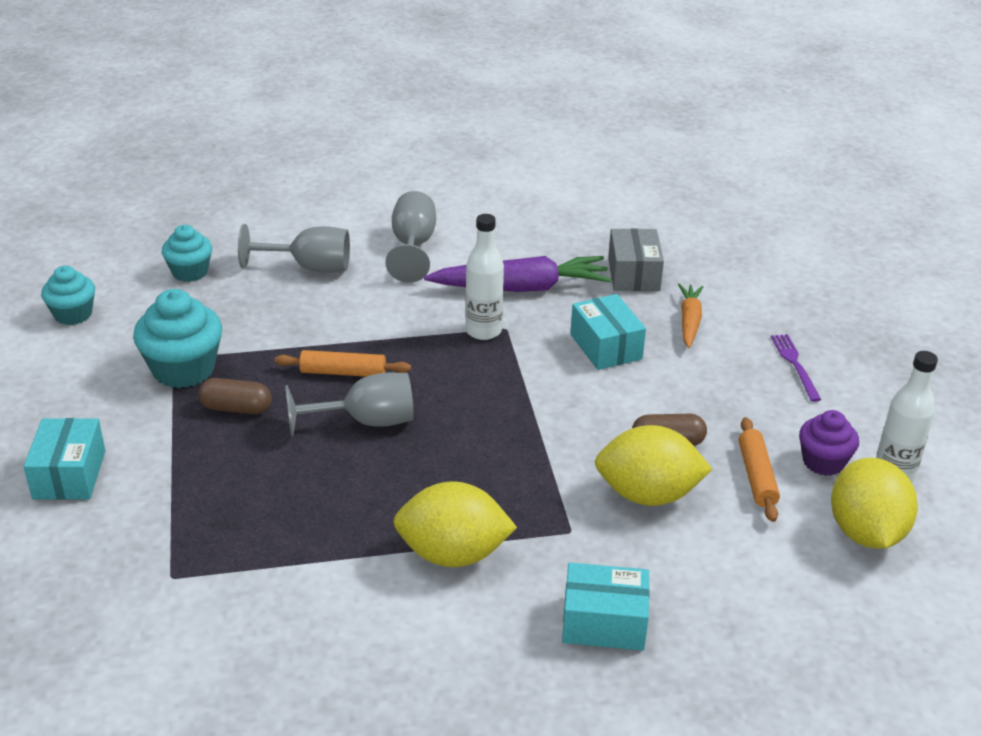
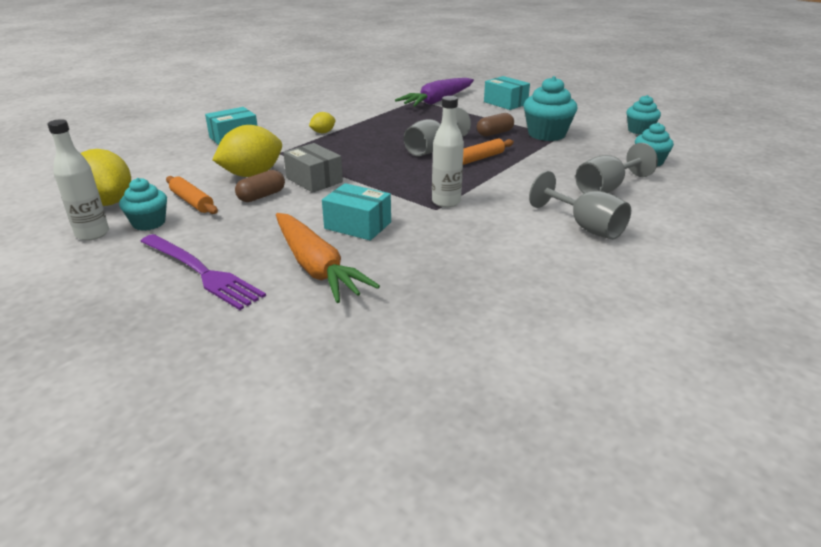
camera: 140 degrees right, 5 degrees down
yellow lemon [393,481,517,567] -> yellow lemon [309,112,335,133], size x0.48
purple carrot [424,256,611,292] -> purple carrot moved to [395,78,474,107]
grey box [608,228,664,291] -> grey box moved to [283,143,343,193]
orange carrot [678,284,703,348] -> orange carrot [276,213,380,303], size x1.78
purple fork [771,334,821,402] -> purple fork [140,234,266,310], size x1.77
purple cupcake [799,410,859,476] -> turquoise cupcake [119,178,167,231]

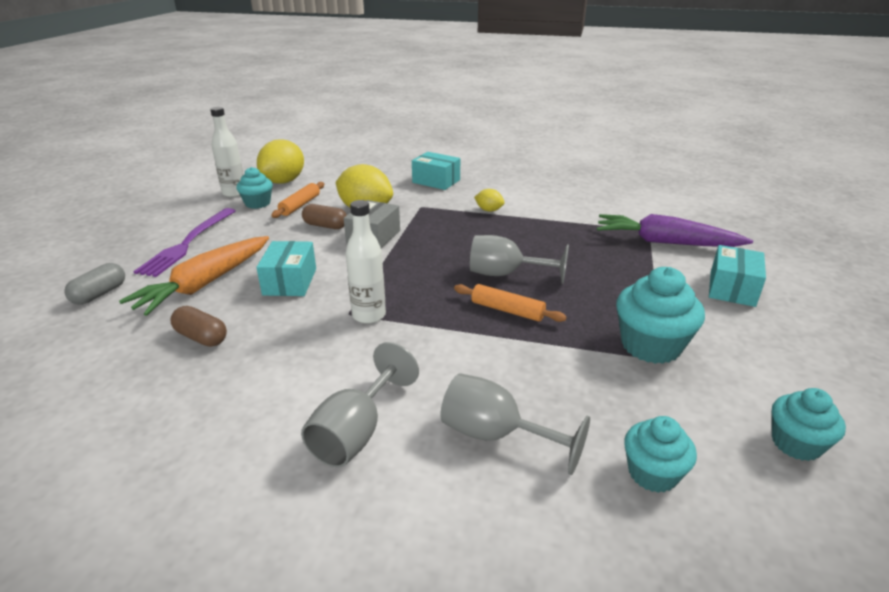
camera: 65 degrees right, 0 degrees up
brown capsule [477,113,514,136] -> brown capsule moved to [170,306,227,347]
none -> grey capsule [64,263,125,305]

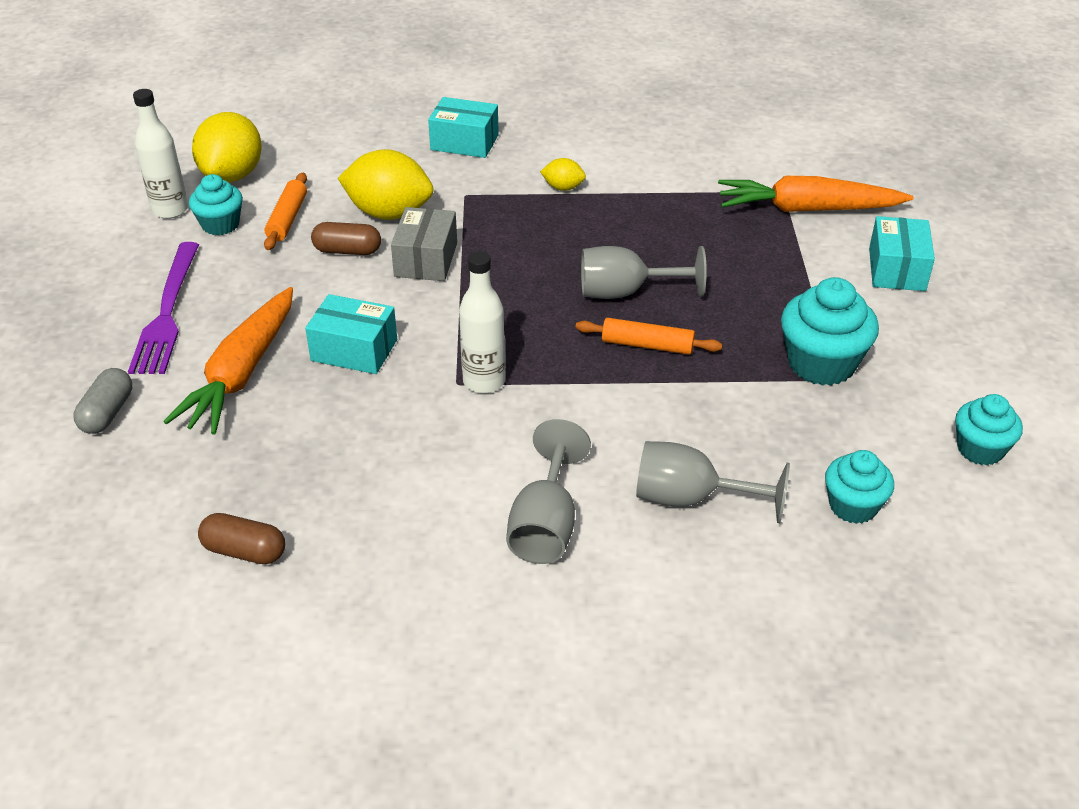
camera: 15 degrees left, 10 degrees up
brown capsule [170,306,227,347] -> brown capsule moved to [198,513,285,564]
turquoise box [256,241,316,296] -> turquoise box turned 60 degrees counterclockwise [305,294,397,374]
purple carrot [597,214,753,247] -> orange carrot [718,176,913,212]

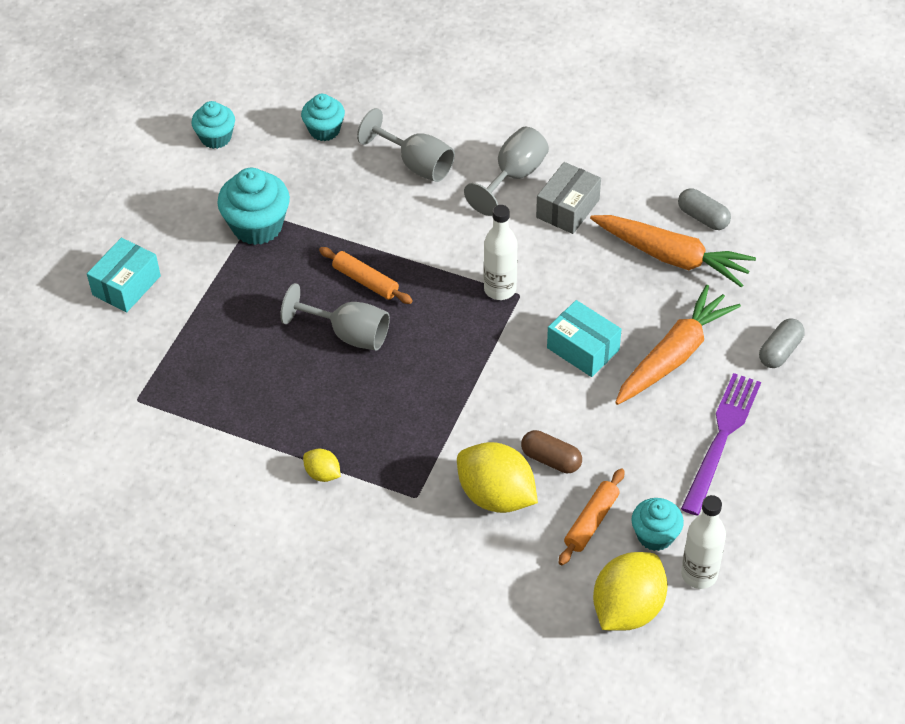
camera: 155 degrees left, 10 degrees up
brown capsule [198,513,285,564] -> grey capsule [678,188,731,230]
grey box [391,207,457,281] -> grey box moved to [536,162,601,234]
turquoise box [428,97,499,158] -> none
orange carrot [718,176,913,212] -> orange carrot moved to [590,215,756,287]

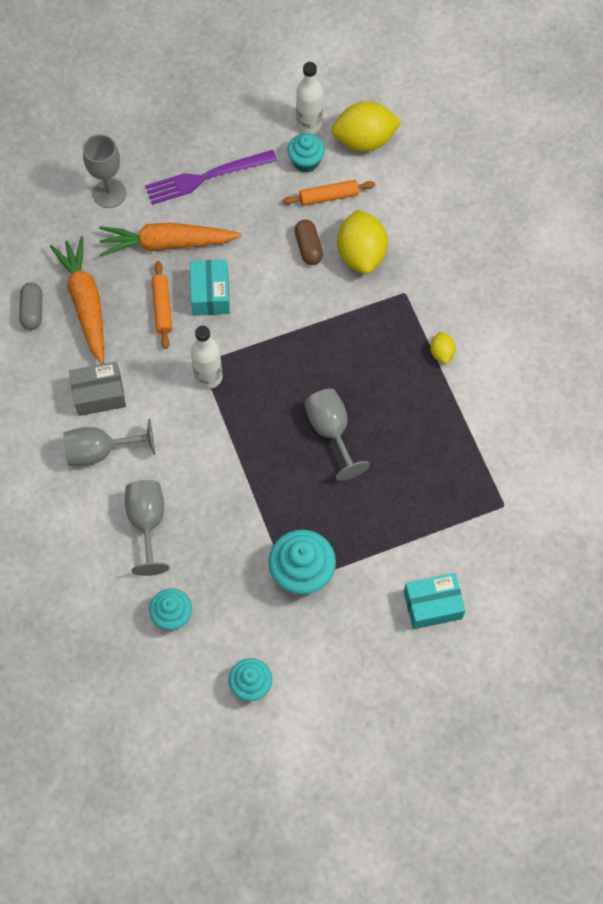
camera: 135 degrees left, 15 degrees up
orange rolling pin [319,247,413,304] -> orange rolling pin moved to [151,261,172,349]
grey capsule [759,318,805,368] -> grey goblet [83,134,127,208]

